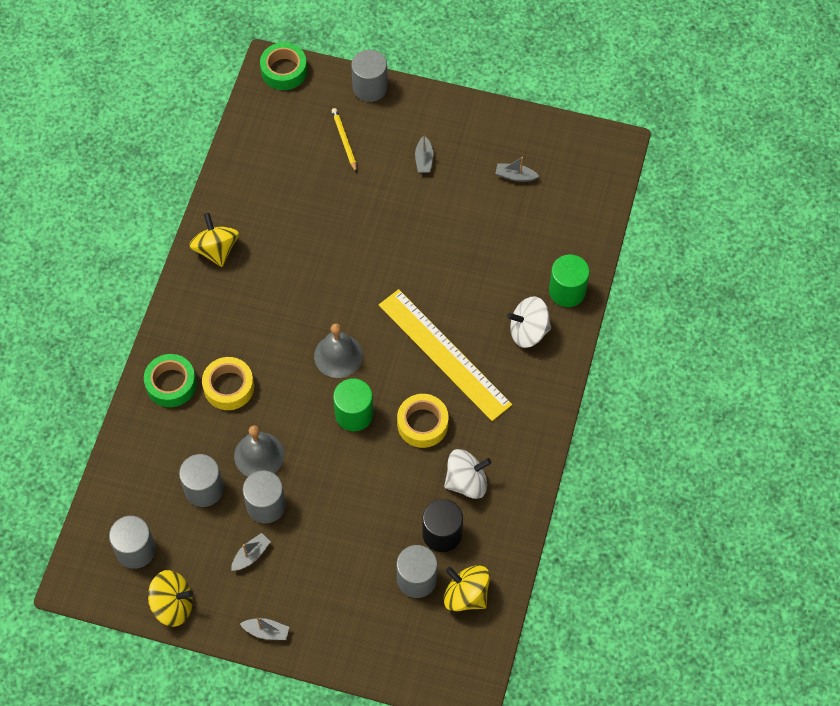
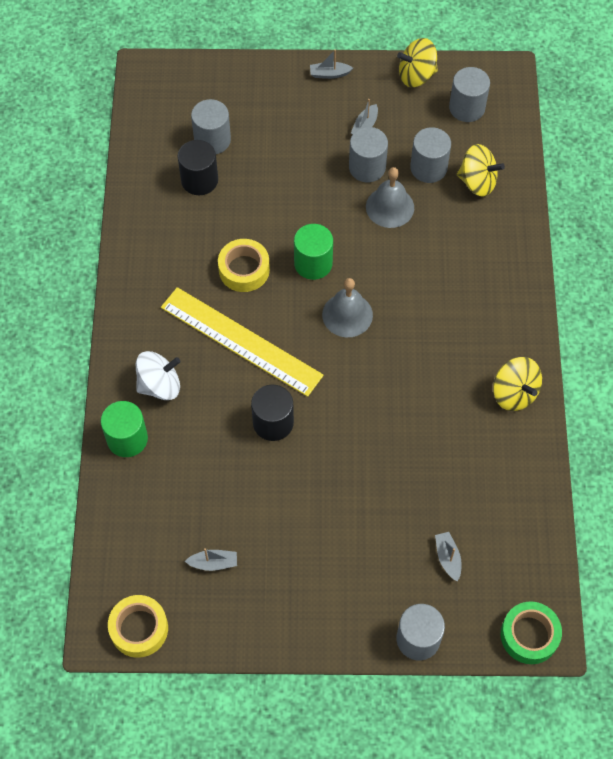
camera: 165 degrees right, 0 degrees up
green tape [144,354,197,407] -> none
yellow tape [202,357,254,410] -> yellow tape moved to [108,595,168,658]
yellow pencil [331,108,357,173] -> none
grey boat [415,135,433,173] -> grey boat moved to [435,532,462,582]
white spinning top [444,449,491,499] -> none
yellow spinning top [444,565,490,611] -> yellow spinning top moved to [457,144,505,197]
none -> black cylinder [251,385,294,441]

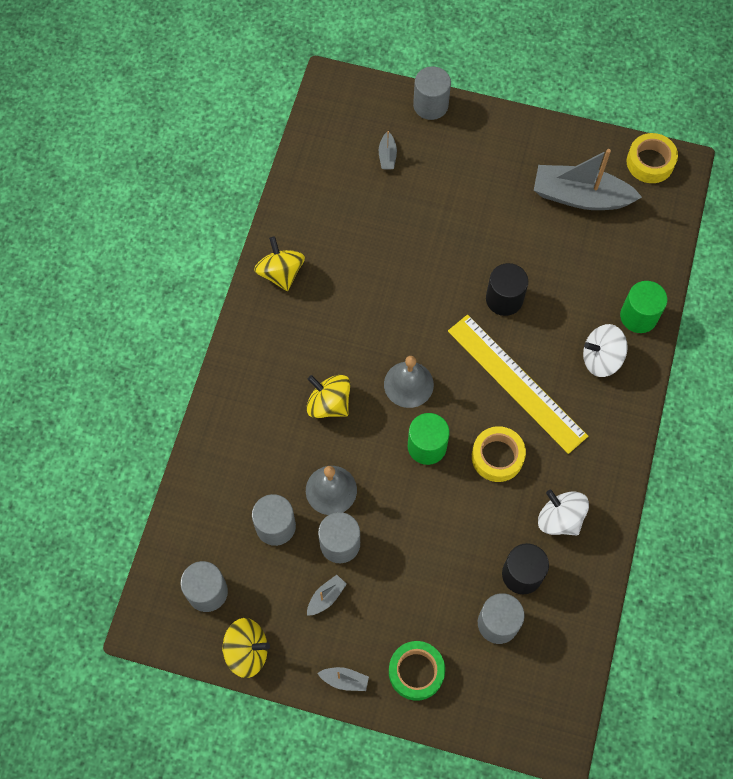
camera: 165 degrees left, 5 degrees up
grey boat [185,548,237,571] -> grey boat [534,149,642,210], size x2.40
yellow spinning top [457,144,505,197] -> yellow spinning top moved to [306,375,350,418]
green tape [501,601,562,664] -> green tape moved to [389,641,445,701]
none -> white spinning top [538,490,589,536]

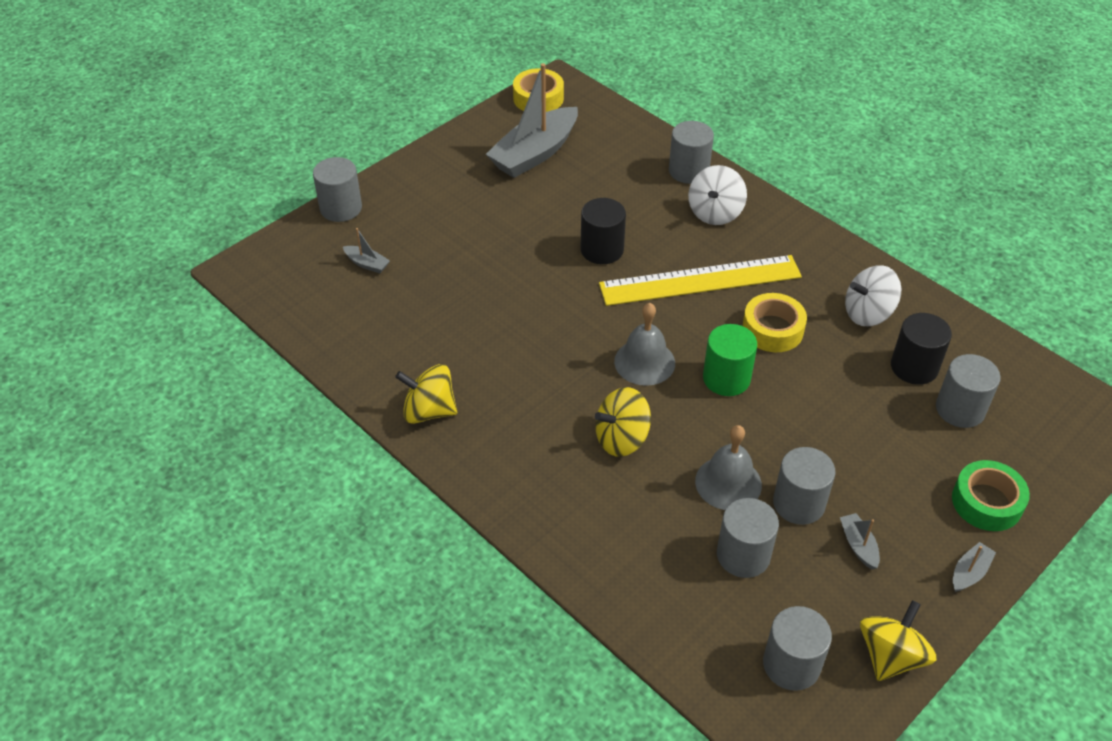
camera: 60 degrees left, 20 degrees down
green cylinder [620,281,667,333] -> grey cylinder [669,121,714,184]

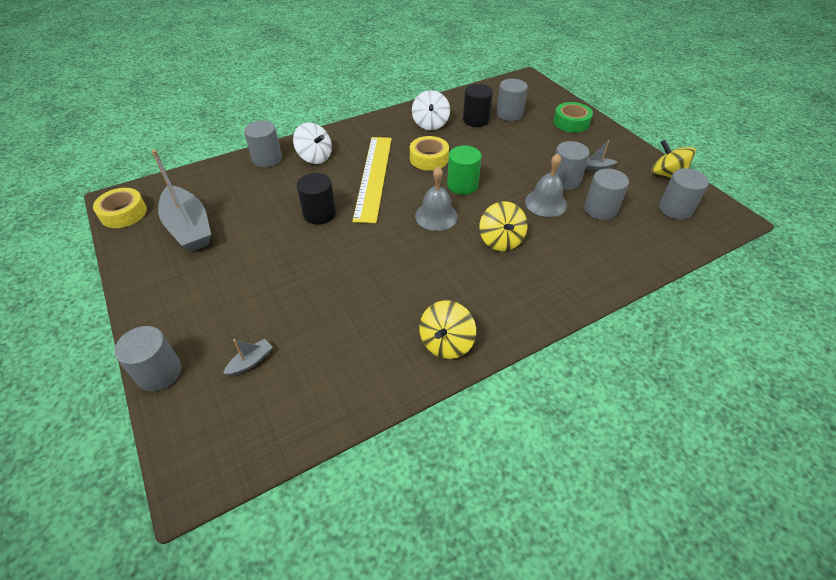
camera: 75 degrees left, 0 degrees up
grey boat [953,542,996,592] -> none

